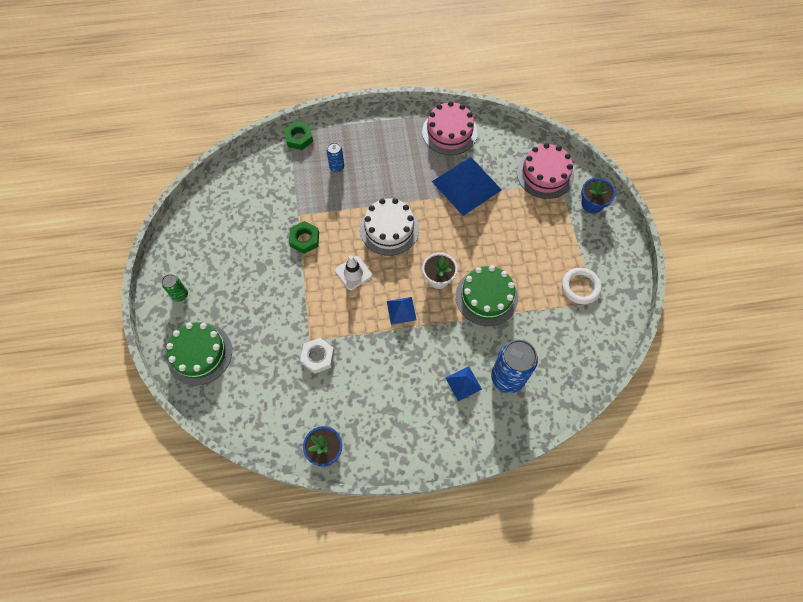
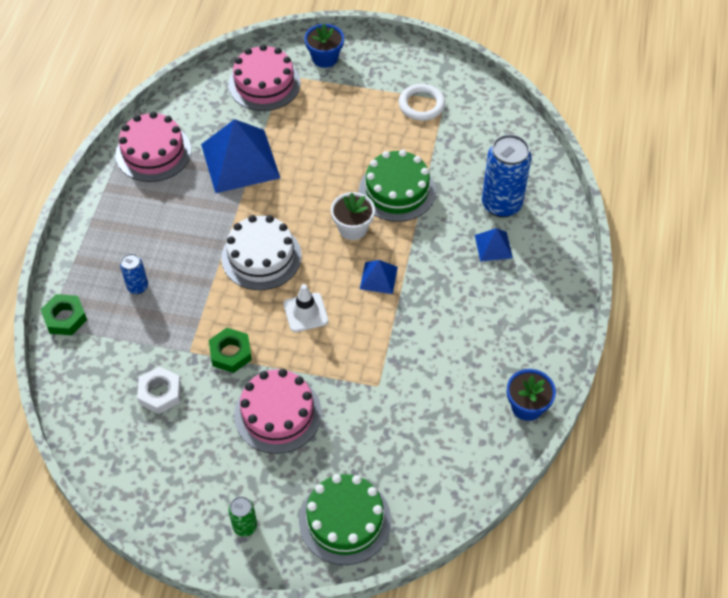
camera: 70 degrees left, 10 degrees down
white nut [300,338,334,374] -> white nut moved to [137,366,181,414]
none -> pink cake [234,369,322,454]

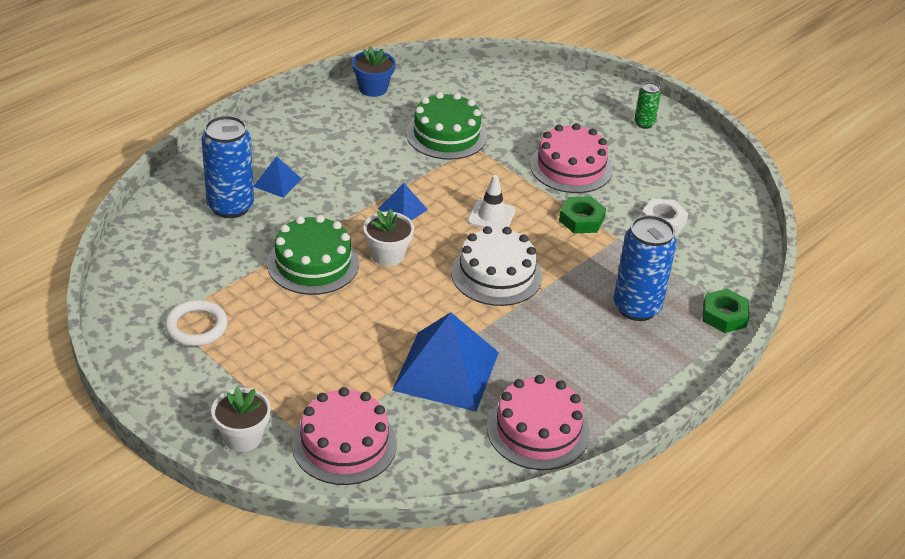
camera: 150 degrees left, 15 degrees down
blue can [120,253,148,294] -> blue can [613,215,677,321], size x1.99
green cake [299,474,391,565] -> green cake moved to [406,92,487,160]
blue flower pot [304,24,344,68] -> white flower pot [211,387,271,452]

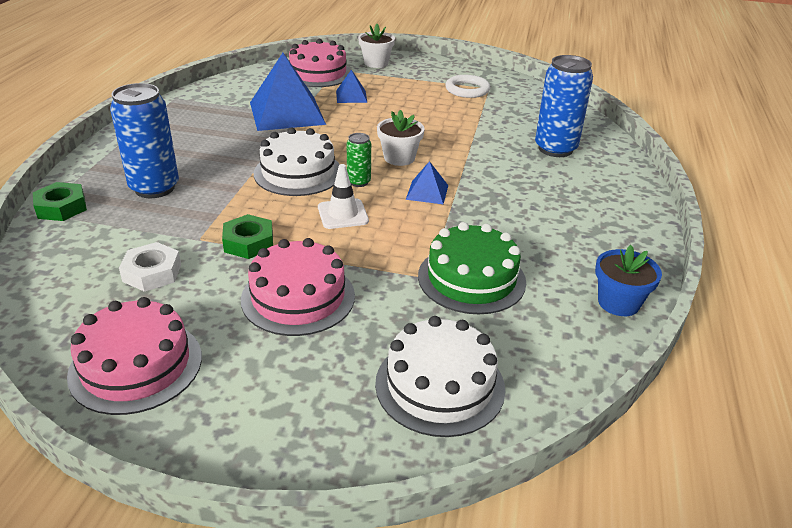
camera: 150 degrees right, 5 degrees down
blue pyramid [253,156,301,198] -> blue pyramid moved to [336,70,367,103]
green cake [267,215,359,295] -> none
pink cake [487,375,590,470] -> pink cake moved to [67,297,202,415]
green can [634,82,661,129] -> green can moved to [347,133,371,187]
none -> white cake [375,316,505,437]

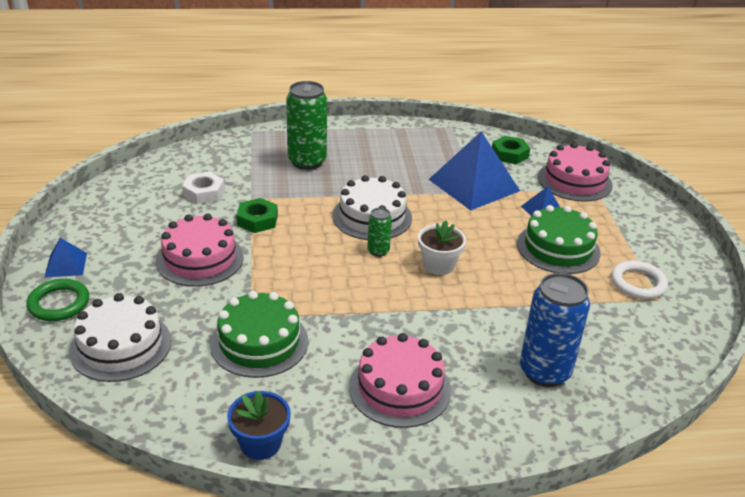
camera: 70 degrees right, 0 degrees up
green nut [33,182,87,221] -> green nut moved to [492,136,530,164]
pink cake [67,297,202,415] -> pink cake moved to [349,333,451,428]
blue can [110,83,179,198] -> green can [286,81,327,170]
white traffic cone [318,164,369,229] -> none
white flower pot [358,24,395,68] -> none
blue pyramid [406,161,448,204] -> blue pyramid moved to [44,238,87,278]
none -> green ring [26,279,89,321]
none -> green cake [517,205,601,274]

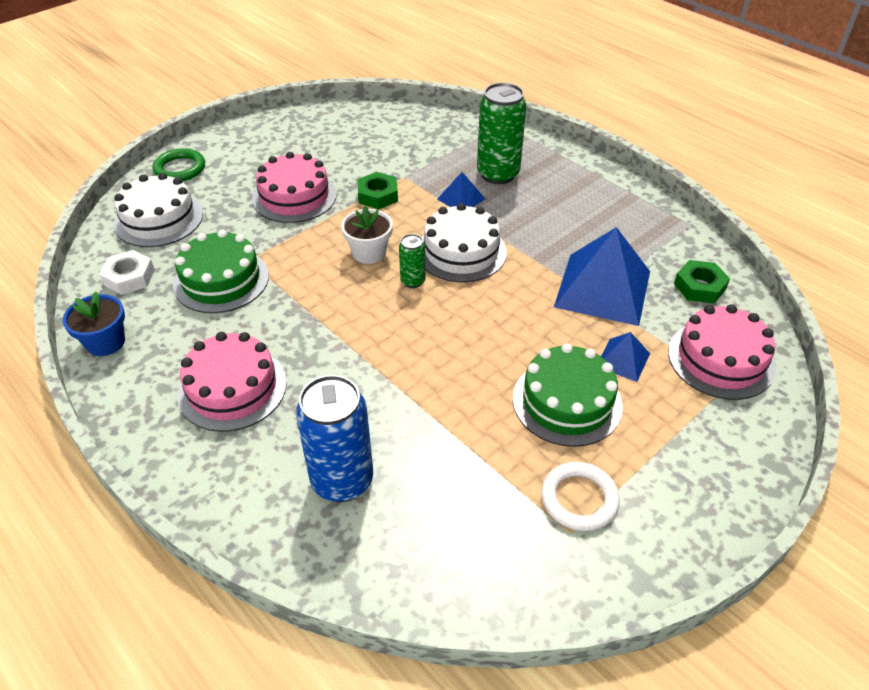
camera: 55 degrees right, 10 degrees up
blue pyramid [44,238,87,278] -> blue pyramid moved to [437,172,485,207]
white nut [182,172,225,204] -> white nut moved to [99,250,155,295]
white flower pot [418,220,466,275] -> white flower pot moved to [341,206,393,264]

